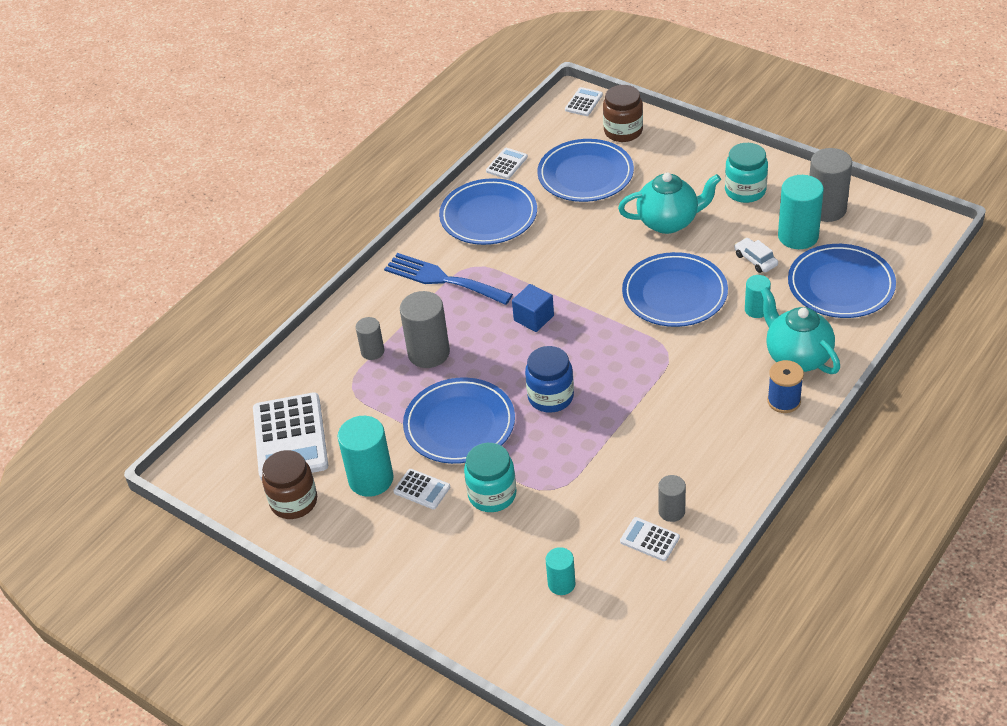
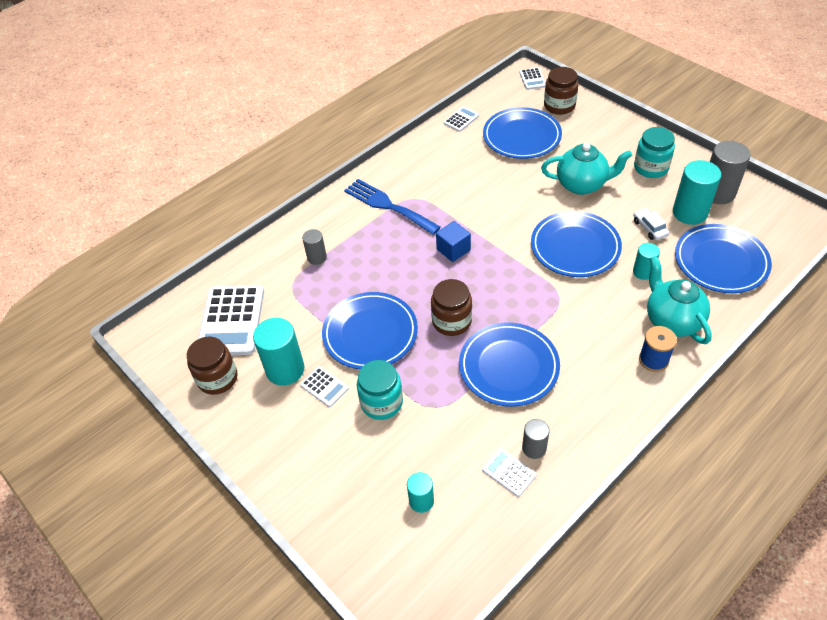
camera: 10 degrees right, 5 degrees up
grey cylinder [400,291,450,368] -> none
blue plate [439,178,537,245] -> blue plate moved to [459,323,560,407]
blue jar [525,346,574,413] -> brown jar [431,279,472,336]
white calculator [565,87,603,116] -> white calculator turned 135 degrees clockwise [519,68,546,90]

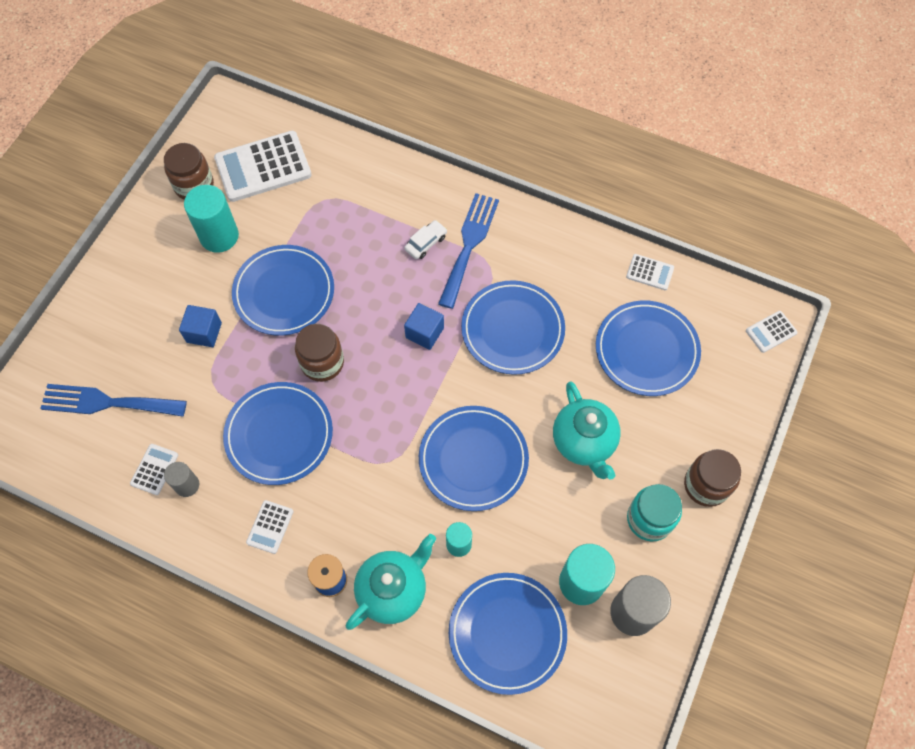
camera: 65 degrees right, 15 degrees up
white calculator [300,366,349,407] -> white calculator moved to [246,500,294,554]
grey cylinder [302,229,327,265] -> none
turquoise jar [357,360,403,420] -> blue cube [179,305,222,347]
turquoise cylinder [407,472,434,513] -> blue fork [40,384,187,417]
brown jar [544,67,579,115] -> brown jar moved to [684,449,741,507]
white car [633,208,669,240] -> white car moved to [404,220,447,259]
none -> blue plate [461,280,565,375]

